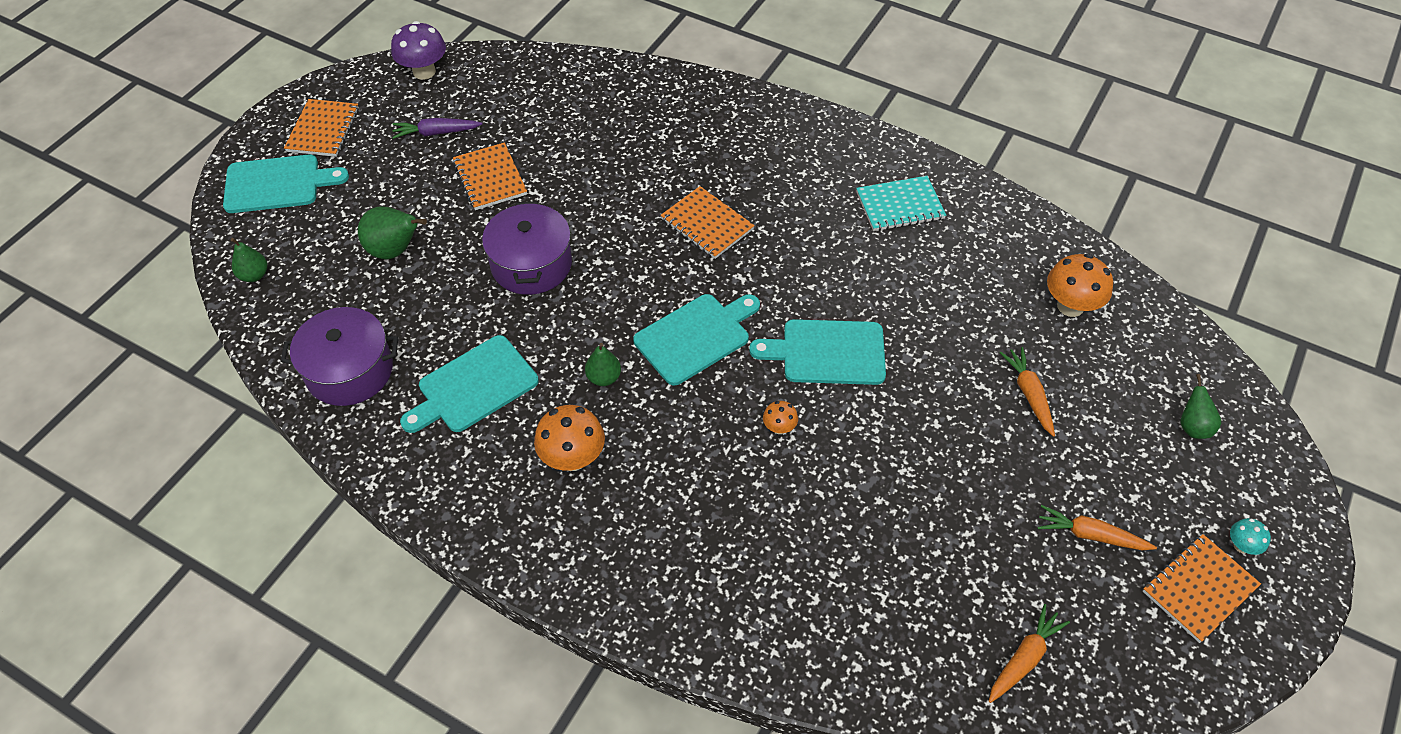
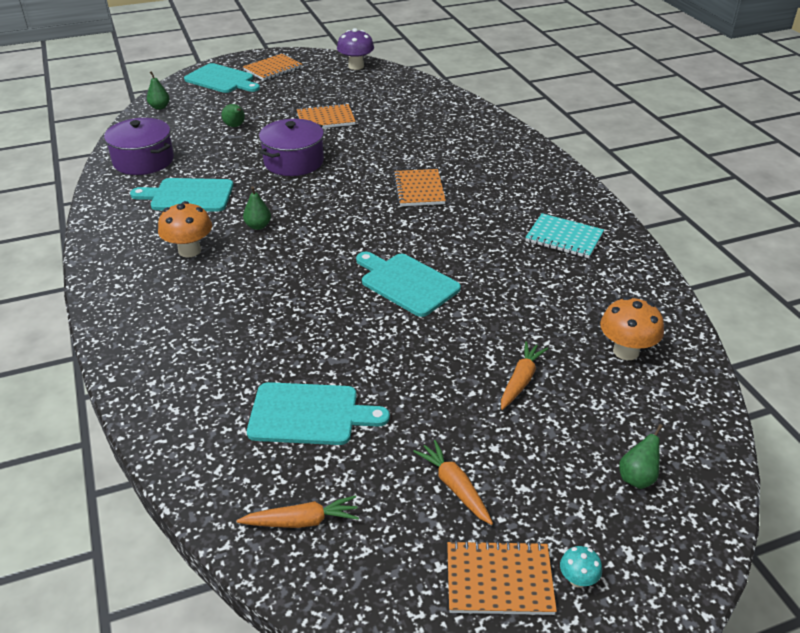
camera: 40 degrees right, 15 degrees down
green pear [358,206,427,259] -> green pear [221,104,245,127], size x0.63
purple carrot [392,118,483,139] -> none
orange notebook [453,142,527,210] -> orange notebook turned 60 degrees clockwise [297,103,356,128]
turquoise cutting board [633,294,760,385] -> turquoise cutting board moved to [247,382,390,445]
orange mushroom [763,401,798,434] -> none

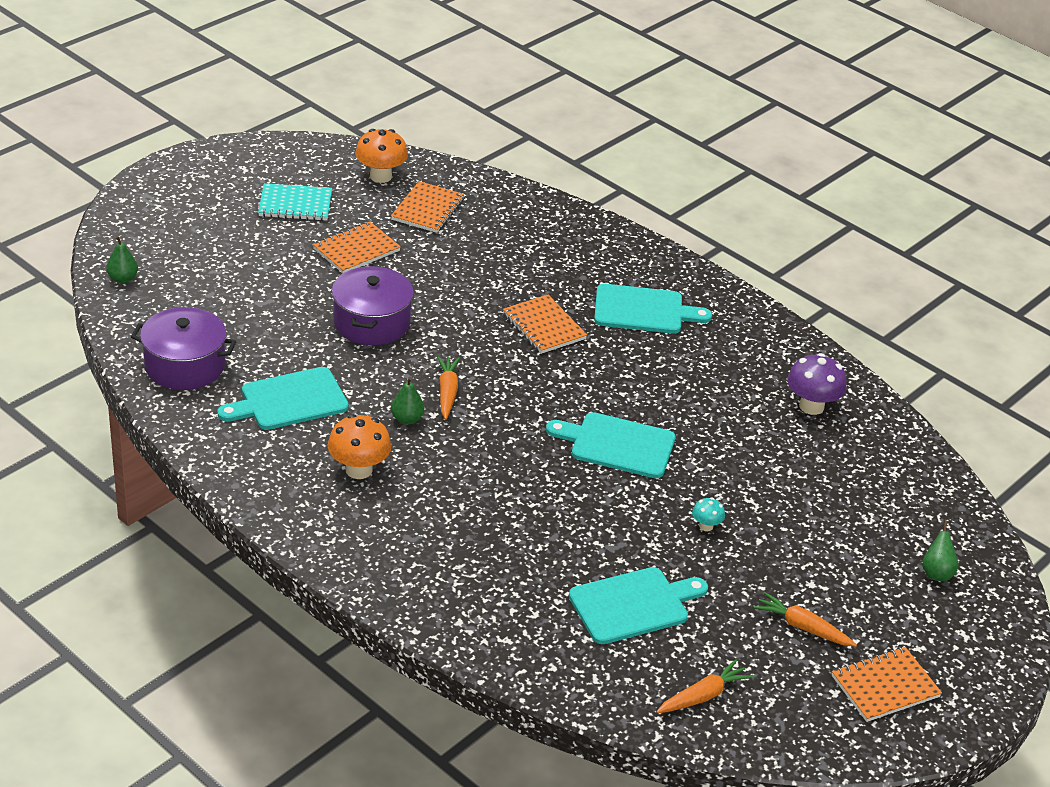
camera: 30 degrees left, 0 degrees up
turquoise cutting board [184,63,260,93] -> turquoise cutting board moved to [594,284,712,334]
green pear [221,104,245,127] -> none
orange notebook [243,54,302,81] -> orange notebook moved to [391,181,465,233]
purple mushroom [337,28,374,70] -> purple mushroom moved to [787,353,847,415]
orange carrot [501,341,548,410] -> orange carrot moved to [437,356,460,420]
turquoise notebook [525,213,604,258] -> turquoise notebook moved to [258,183,332,221]
turquoise mushroom [560,546,602,588] -> turquoise mushroom moved to [692,497,725,531]
orange mushroom [600,296,664,360] -> orange mushroom moved to [355,129,408,183]

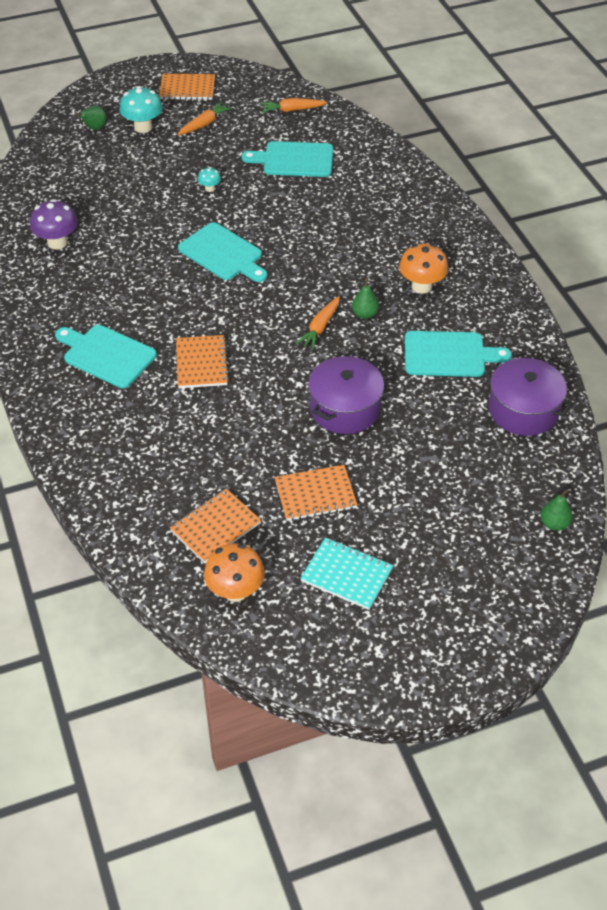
camera: 150 degrees left, 10 degrees up
orange carrot [754,592,857,647] -> orange carrot turned 105 degrees counterclockwise [177,102,232,135]
none -> turquoise mushroom [119,86,163,133]

